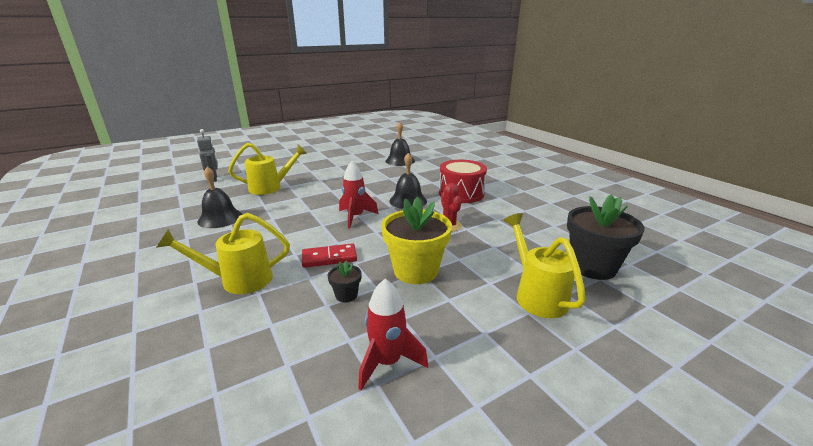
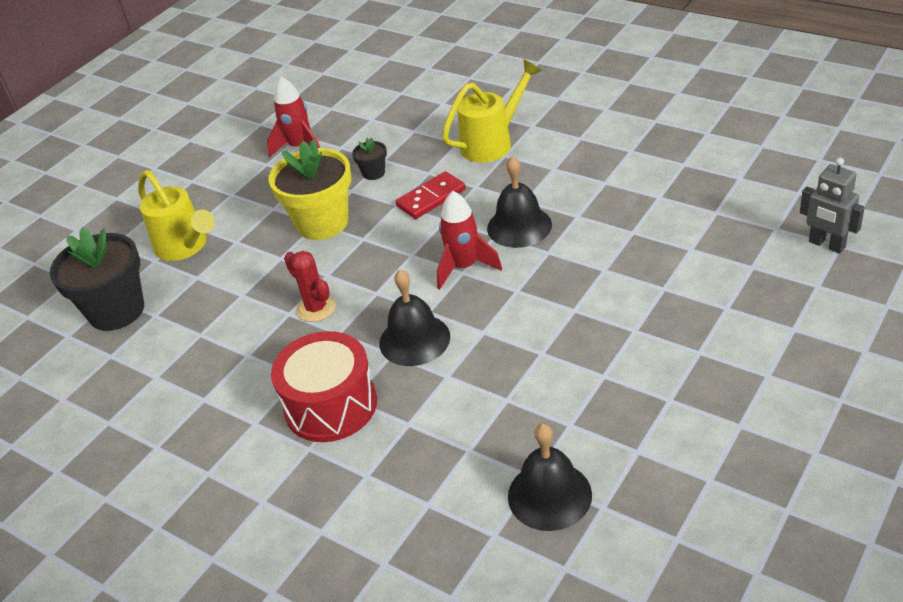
camera: 160 degrees right, 15 degrees up
black bell [197,166,242,228] -> black bell moved to [487,156,552,248]
yellow watering can [228,143,307,195] -> none

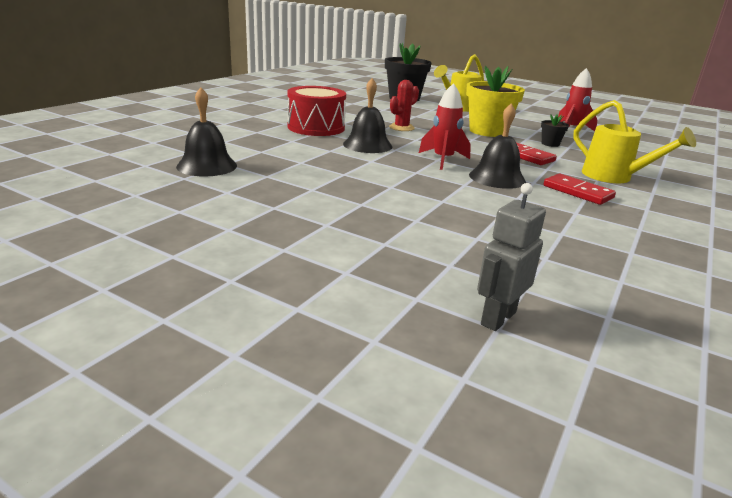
camera: 80 degrees right, 15 degrees down
none -> red domino [543,173,616,205]

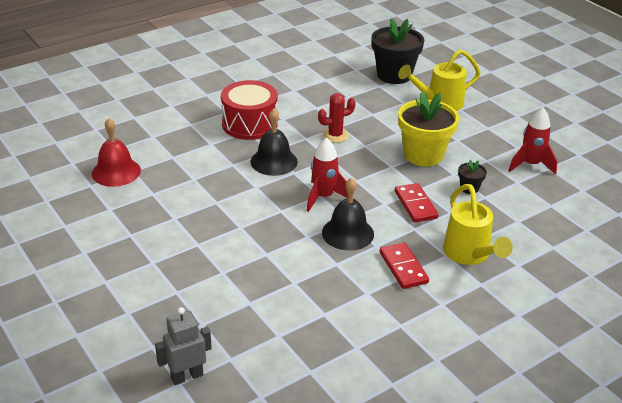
camera: 25 degrees right, 10 degrees up
black bell [176,87,237,177] -> red bell [92,118,141,187]

